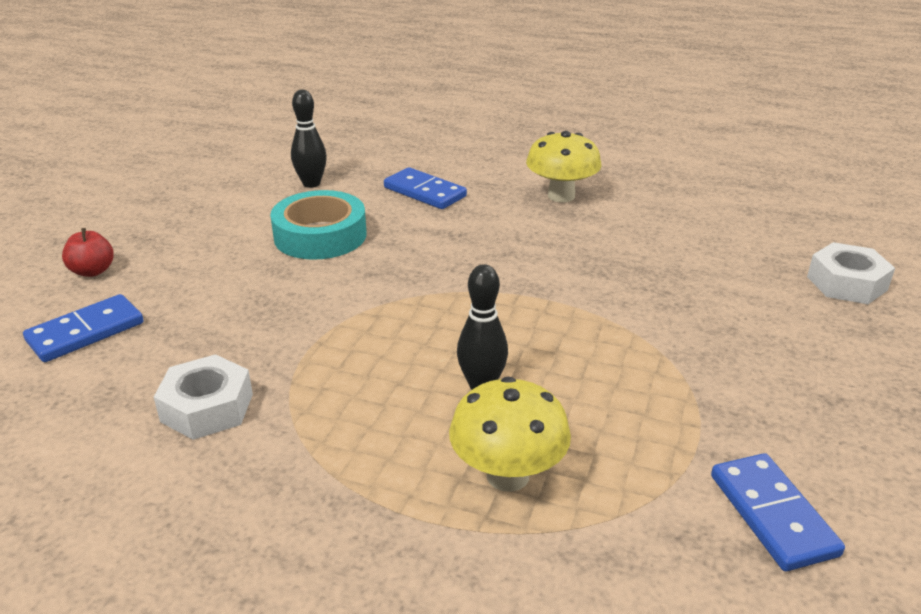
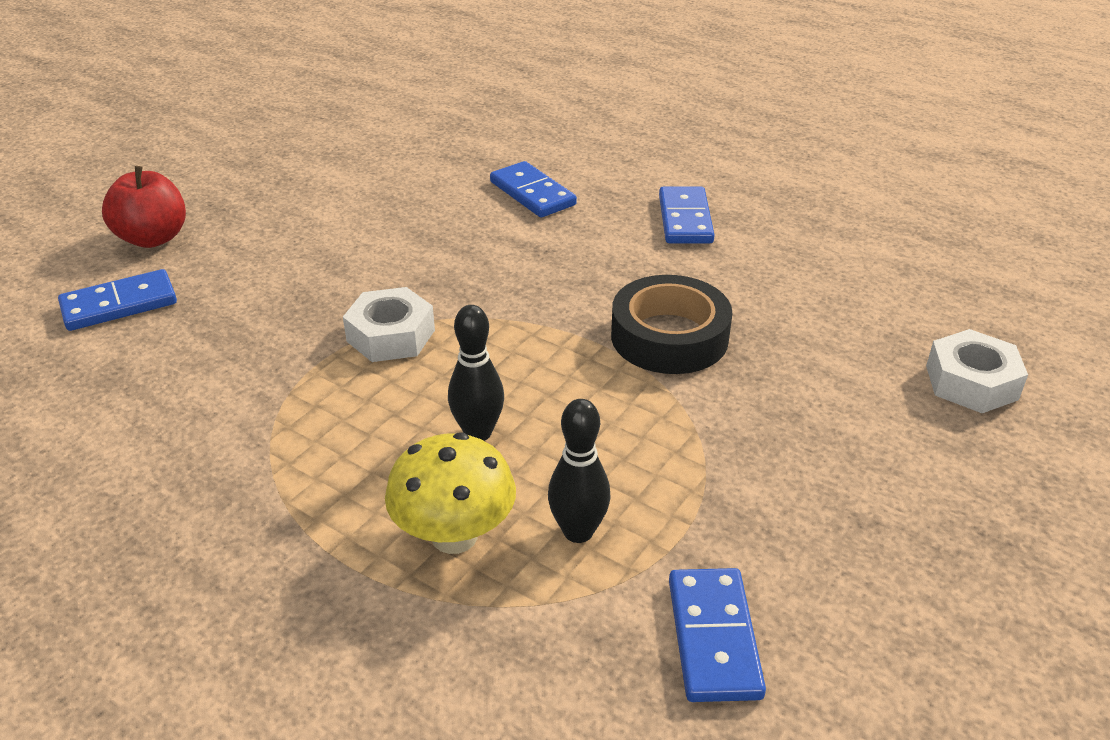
camera: 15 degrees right, 5 degrees up
red apple [62,228,114,277] -> red apple [102,166,186,248], size x1.57
white nut [154,354,253,440] -> white nut moved to [343,287,435,362]
turquoise tape [270,190,367,260] -> none
black bowling pin [291,89,327,188] -> black bowling pin moved to [548,399,611,543]
yellow mushroom [526,131,602,202] -> blue domino [659,186,715,244]
none -> black tape [611,275,732,374]

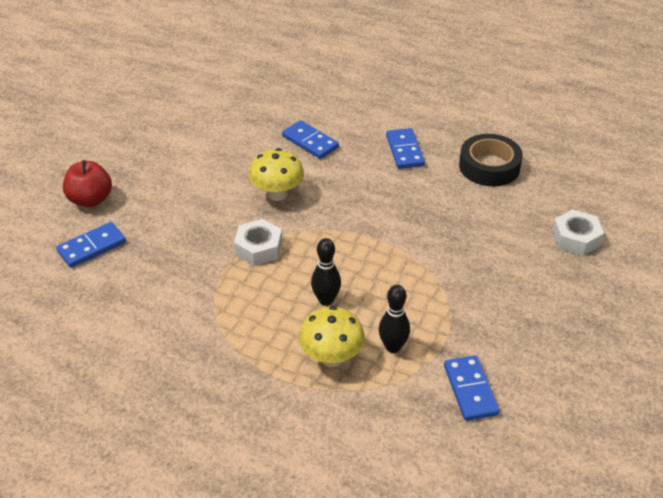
camera: 10 degrees left, 5 degrees up
black tape [611,275,732,374] -> black tape moved to [459,134,523,186]
none -> yellow mushroom [249,148,304,201]

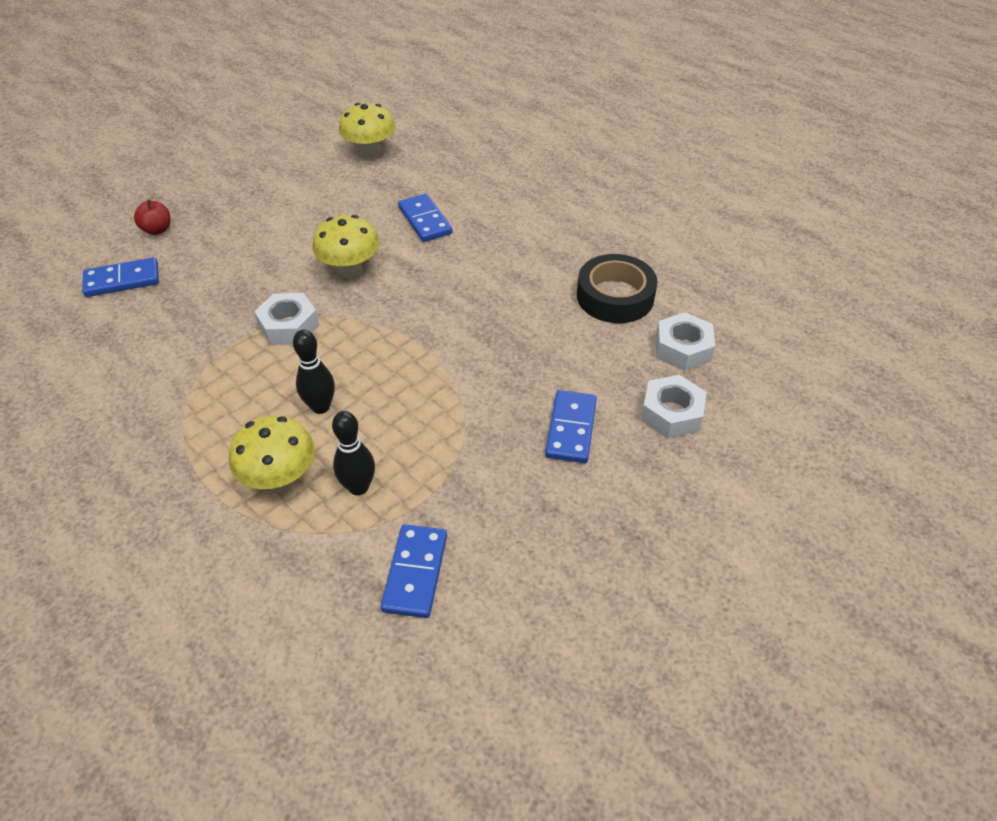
camera: 20 degrees right, 5 degrees up
red apple [63,160,112,207] -> red apple [134,200,170,235], size x0.64
blue domino [386,128,425,169] -> blue domino moved to [545,390,597,463]
none -> yellow mushroom [339,103,395,159]
none -> white nut [656,312,716,371]

